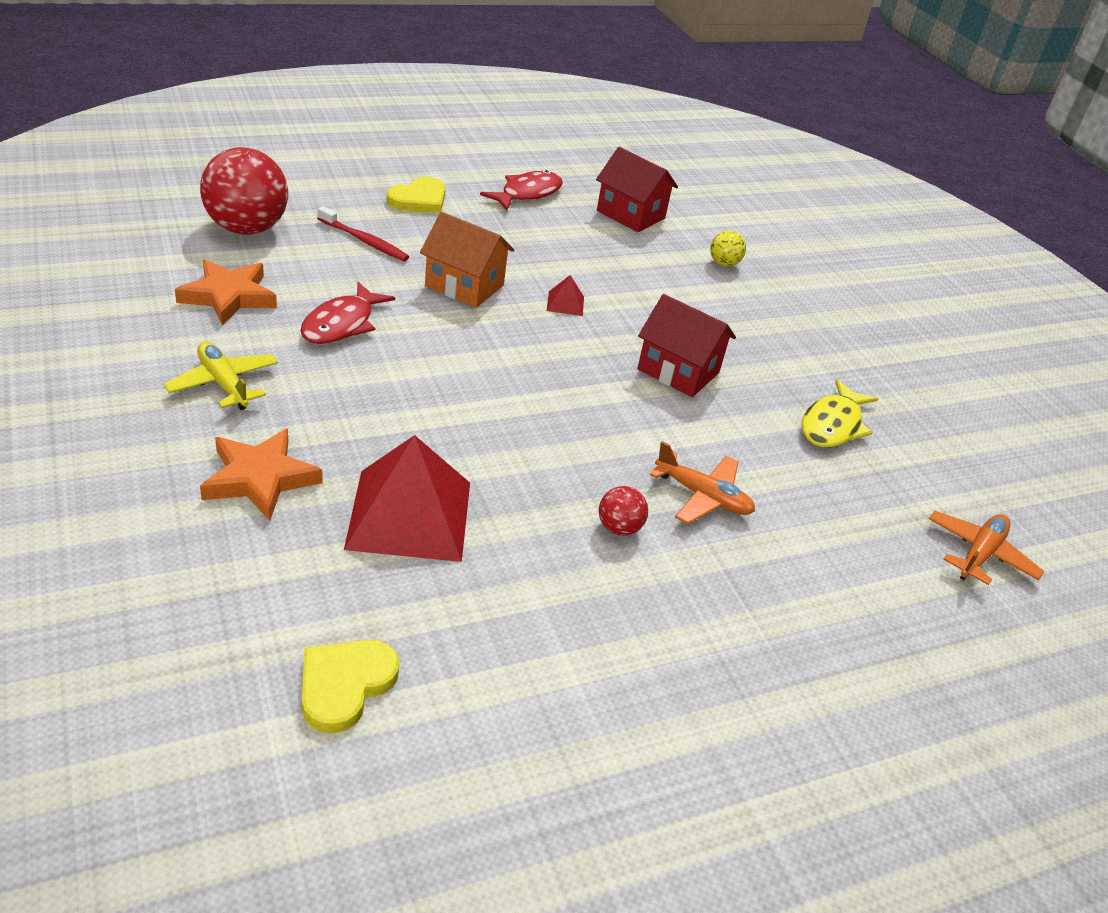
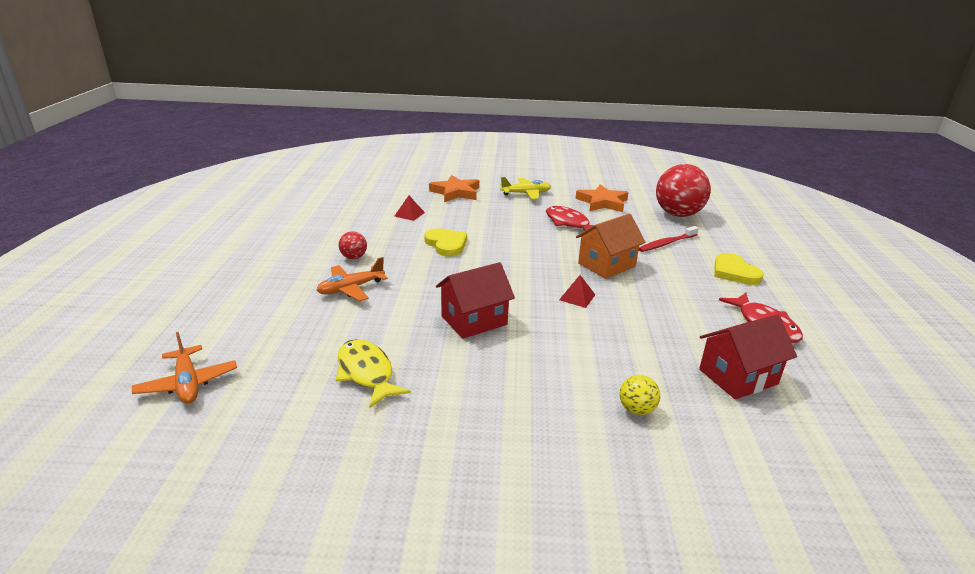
camera: 120 degrees right, 10 degrees down
yellow heart [302,640,400,733] -> yellow heart moved to [424,228,467,257]
red pyramid [344,435,470,562] -> red pyramid [395,196,425,221], size x0.42

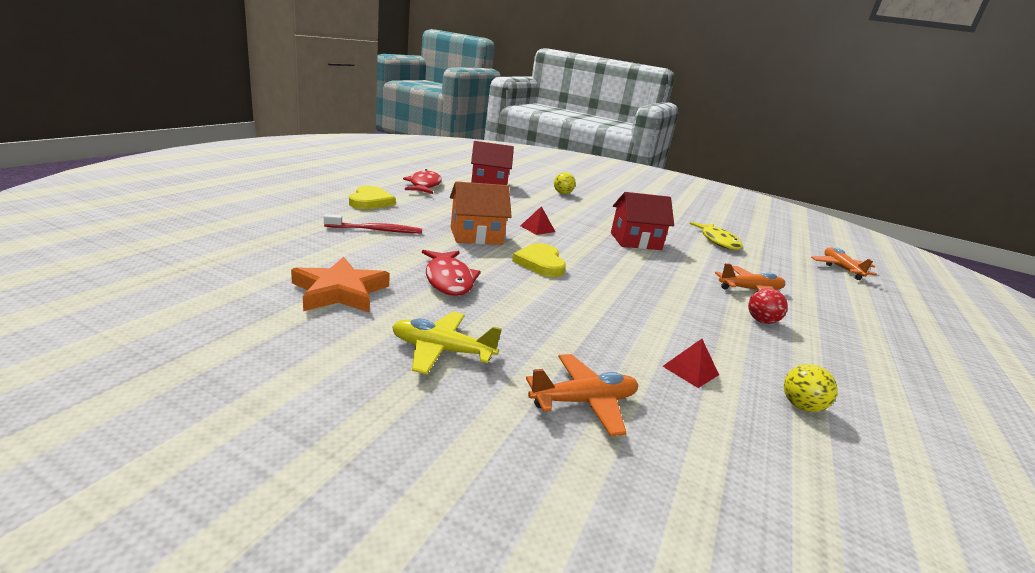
camera: 160 degrees left, 5 degrees down
yellow heart [424,228,467,257] -> yellow heart moved to [512,243,566,277]
orange star [429,175,479,202] -> orange plane [526,354,638,436]
red ball [656,164,711,217] -> none
none -> yellow ball [784,364,838,412]

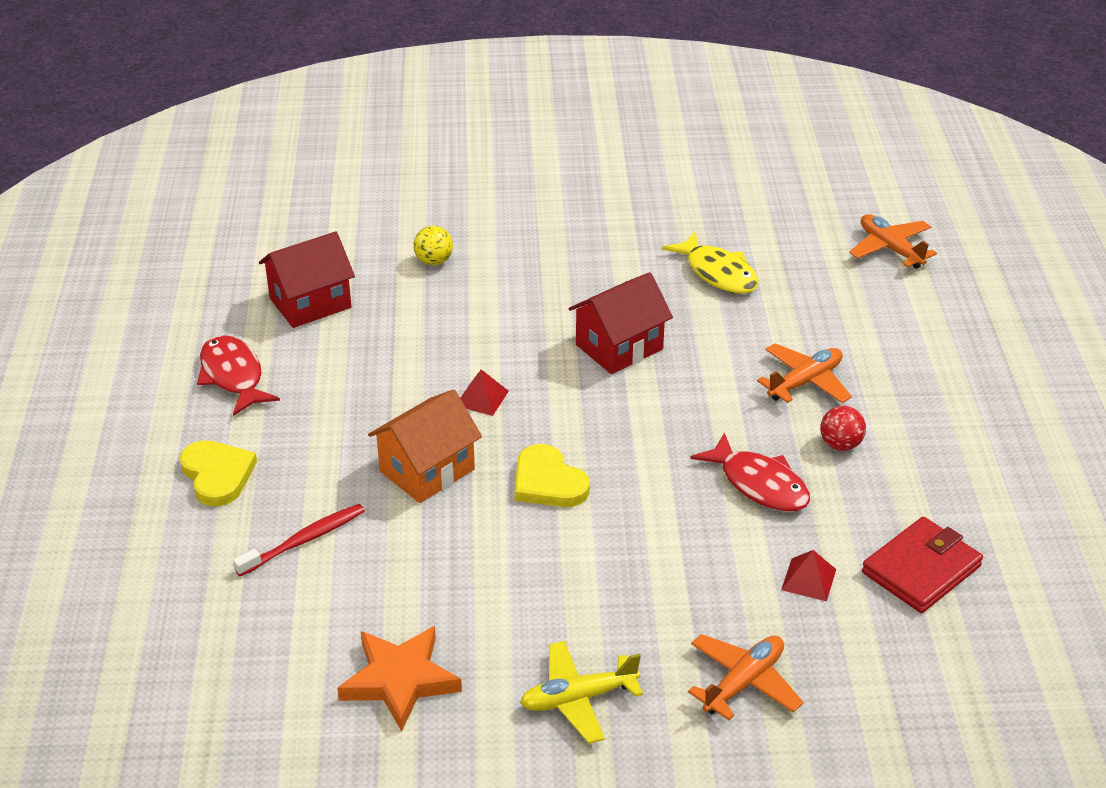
camera: 25 degrees left, 15 degrees up
red fish [422,250,481,296] -> red fish moved to [690,432,810,512]
yellow ball [784,364,838,412] -> red wallet [862,517,983,613]

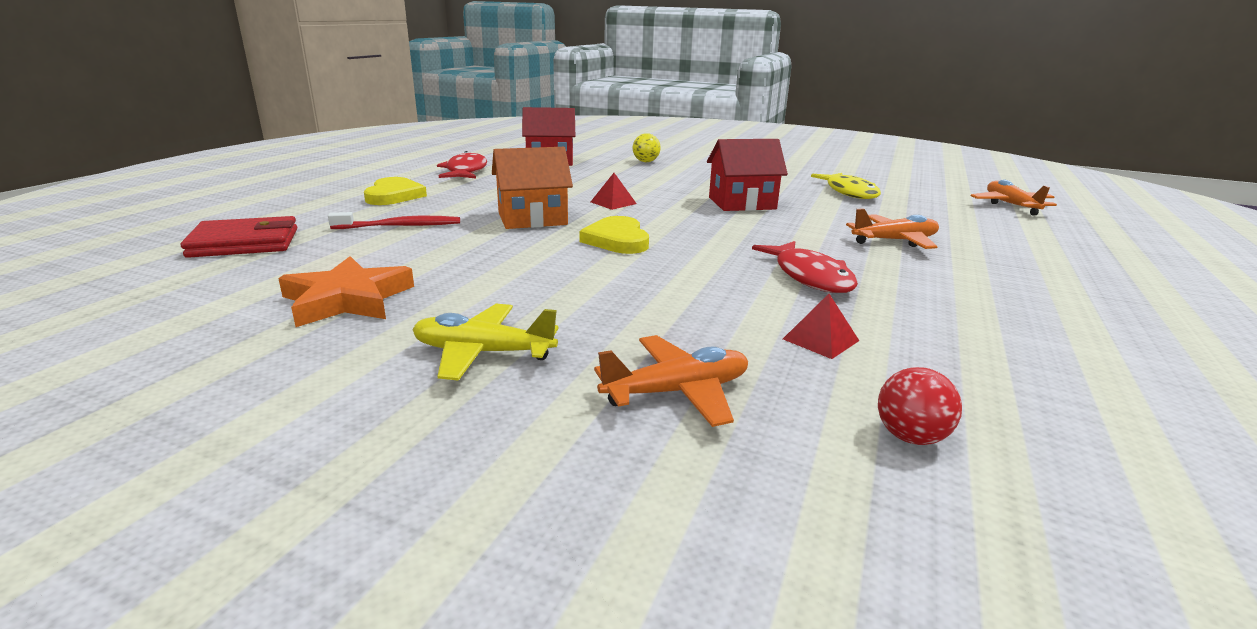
camera: 25 degrees right, 15 degrees down
red ball [820,406,866,451] -> red ball moved to [878,367,962,445]
red wallet [862,517,983,613] -> red wallet moved to [181,216,297,258]

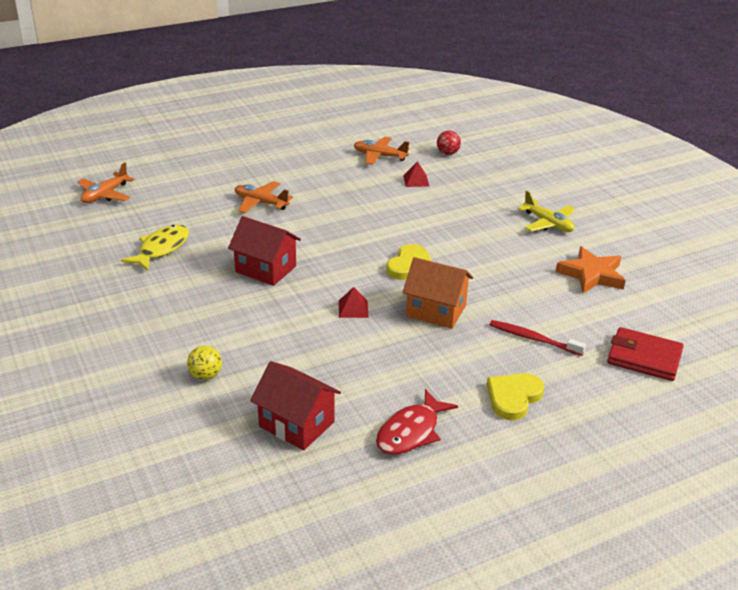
camera: 140 degrees left, 10 degrees up
orange plane [594,335,748,427] -> orange plane moved to [354,137,410,165]
red fish [752,241,858,293] -> none

